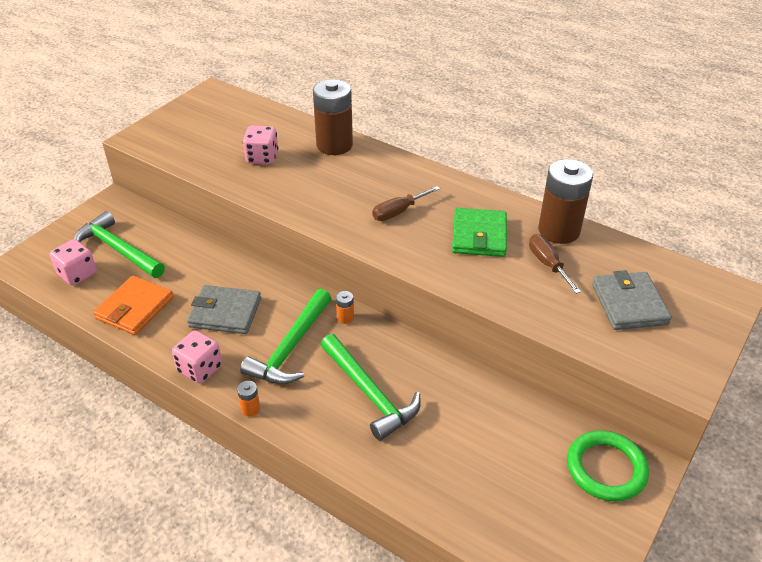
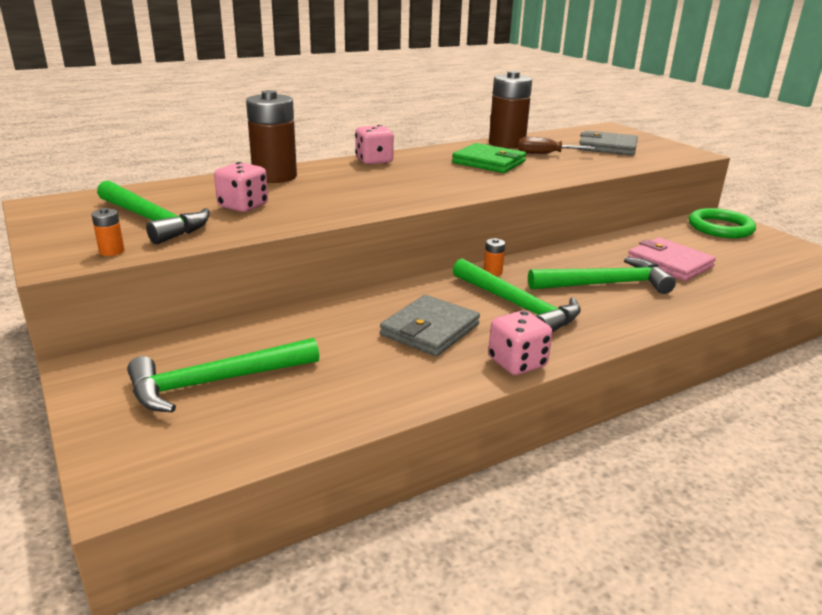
camera: 65 degrees left, 15 degrees down
pink dice [50,239,97,286] -> pink dice moved to [355,125,394,165]
orange wallet [93,276,174,335] -> none
orange battery [237,381,260,416] -> orange battery moved to [92,208,124,256]
brown screwdriver [372,186,440,221] -> none
none -> green hammer [97,180,210,244]
none -> pink wallet [628,237,716,281]

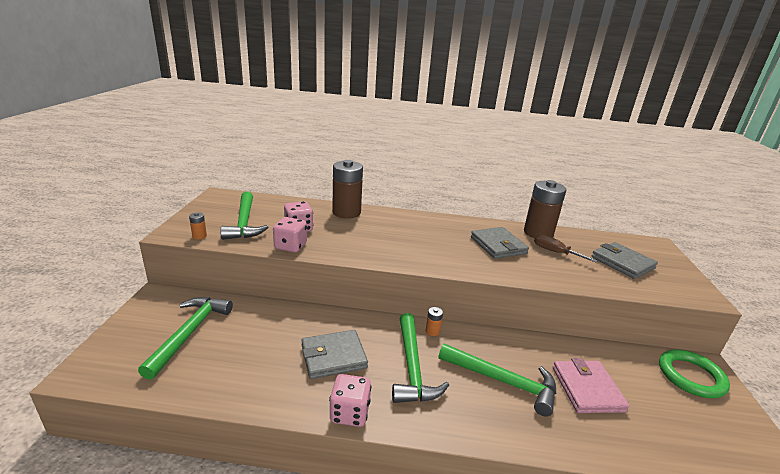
camera: 35 degrees right, 0 degrees up
green hammer [127,338,319,412] -> green hammer turned 90 degrees clockwise [138,297,233,380]
pink dice [355,125,394,165] -> pink dice moved to [273,217,307,253]
green wallet [452,143,526,173] -> grey wallet [471,227,529,259]

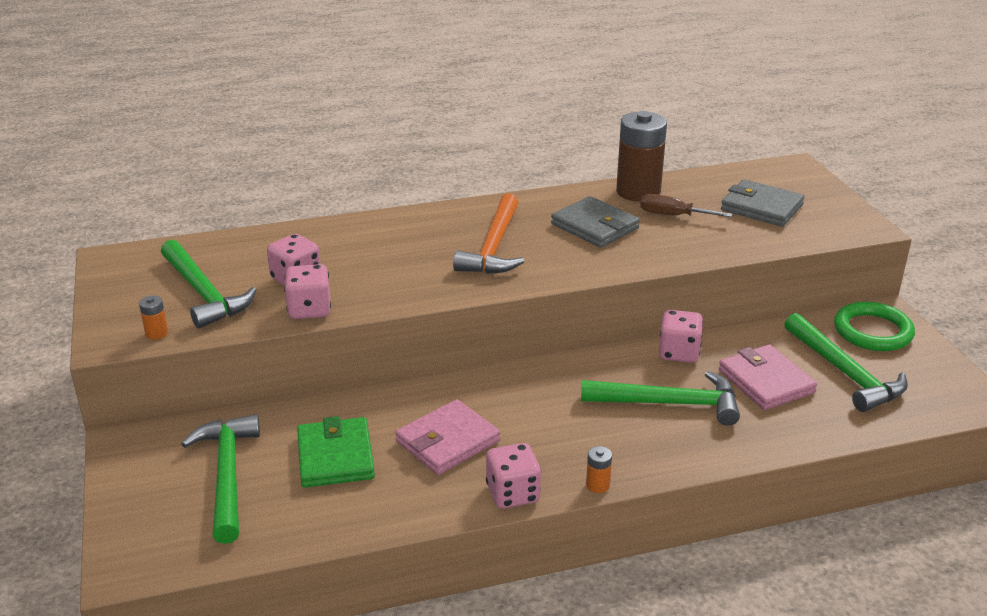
camera: 20 degrees left, 5 degrees up
grey wallet [301,330,368,379] -> pink wallet [395,399,500,475]
brown battery [332,160,363,219] -> none
green hammer [392,313,449,403] -> green hammer moved to [784,313,908,412]
orange battery [426,307,443,336] -> orange battery moved to [586,446,612,493]
none -> green wallet [297,416,375,488]
none -> orange hammer [453,193,525,274]
none -> pink dice [659,310,703,363]

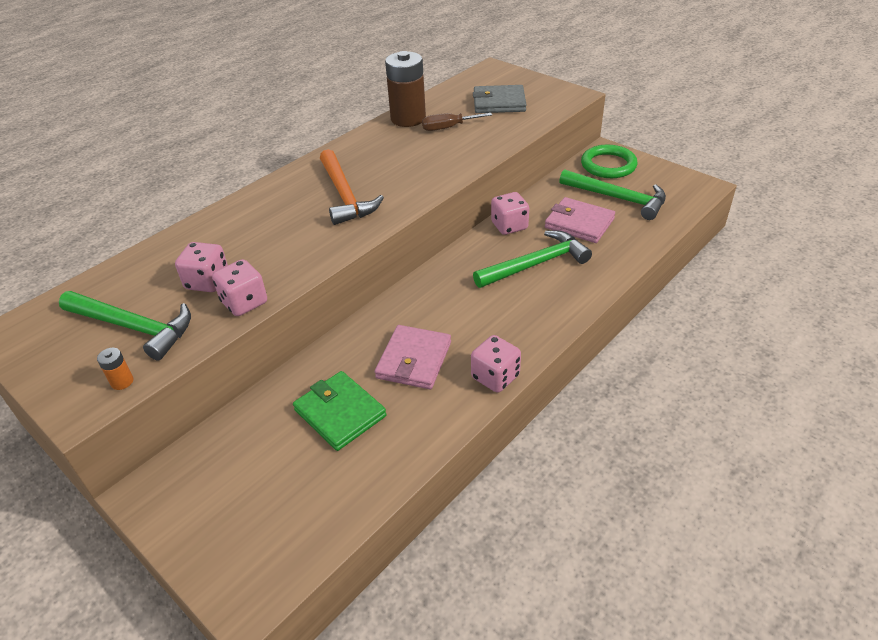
camera: 30 degrees left, 10 degrees up
green hammer [181,414,260,544] -> none
grey wallet [551,196,640,248] -> none
orange battery [586,446,612,493] -> none

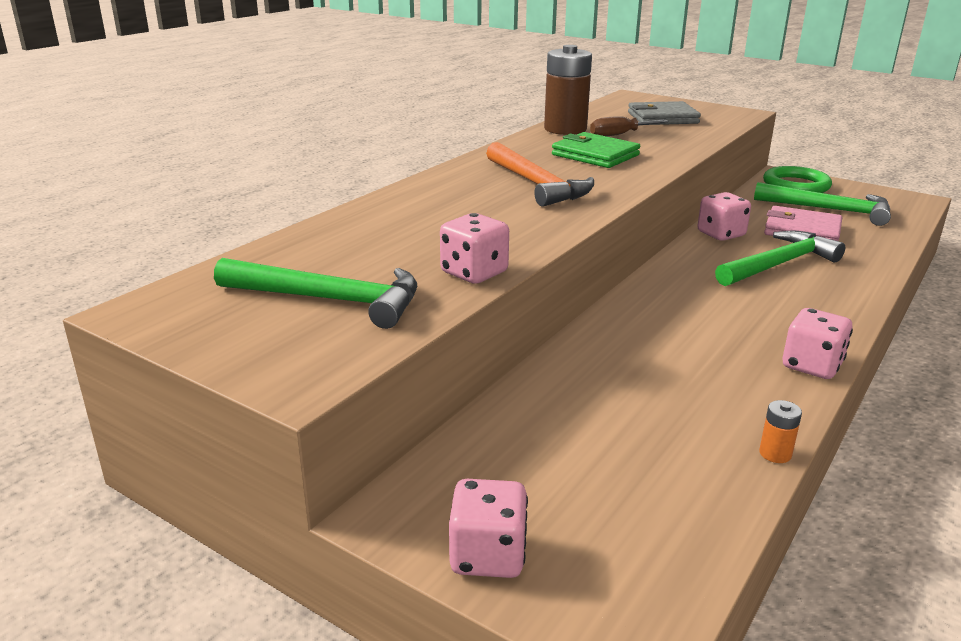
camera: 10 degrees left, 15 degrees down
orange battery [97,348,133,390] -> orange battery moved to [759,400,802,463]
pink dice [175,242,228,292] -> pink dice moved to [449,479,528,578]
green wallet [293,371,386,451] -> green wallet moved to [552,132,640,168]
pink wallet [375,325,451,389] -> none

